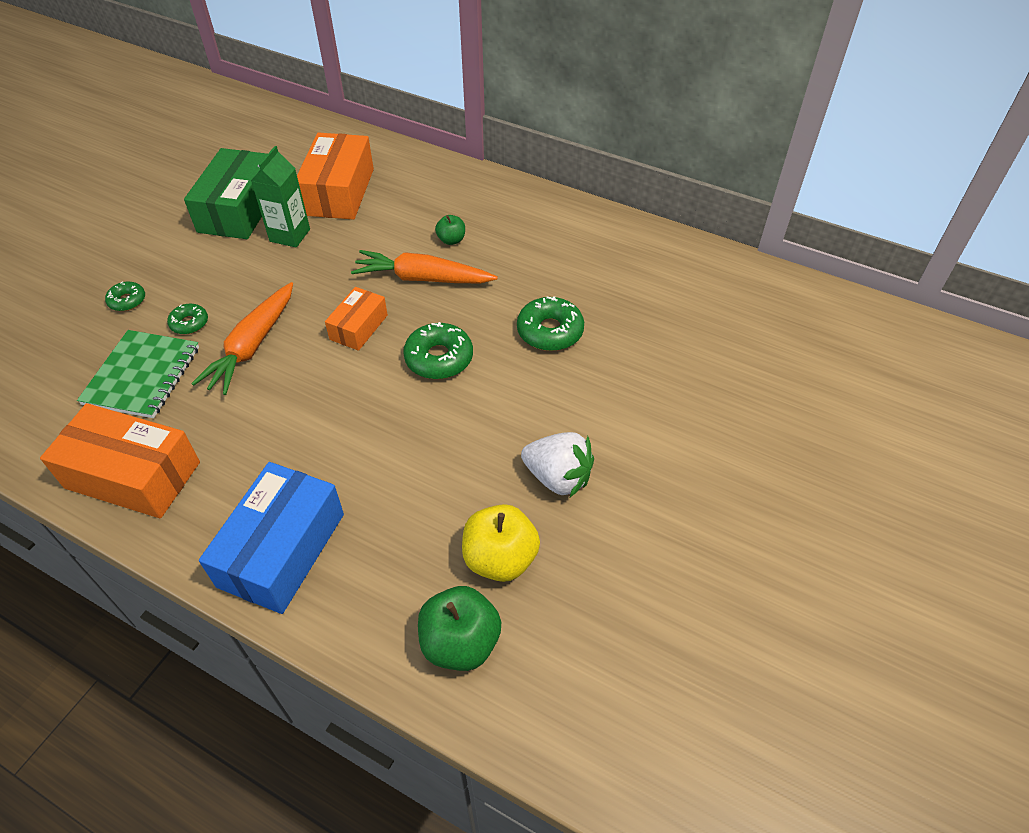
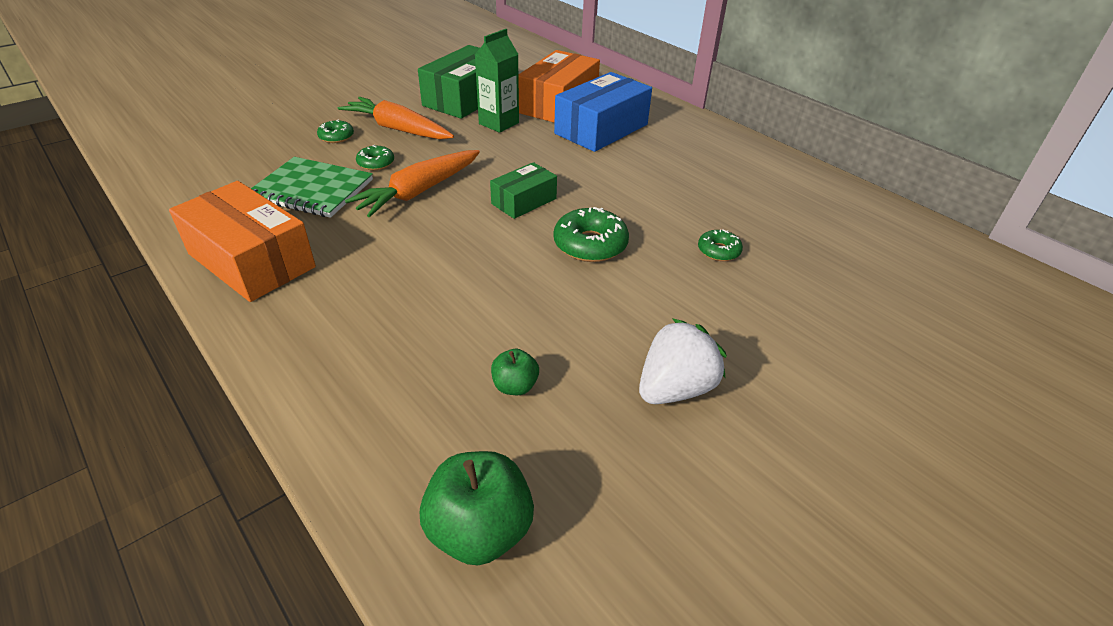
camera: 20 degrees right, 10 degrees down
green notebook [77,330,199,418] -> green notebook turned 75 degrees clockwise [251,157,373,218]
blue box [199,462,344,614] -> blue box moved to [554,72,652,152]
orange box [325,287,388,351] -> green box [490,162,557,219]
orange carrot [351,250,498,283] -> orange carrot moved to [338,97,454,139]
green apple [435,215,465,245] -> green apple moved to [491,349,539,395]
yellow apple [462,504,540,582] -> none
green donut [517,296,584,351] -> green donut [698,230,743,261], size x0.58
white strawberry [521,432,594,497] -> white strawberry turned 90 degrees counterclockwise [639,318,727,404]

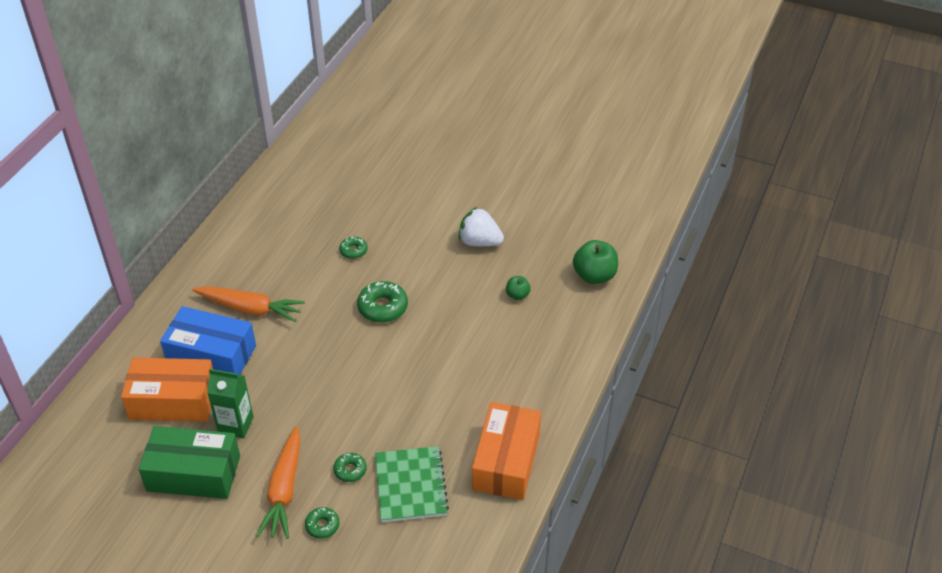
camera: 115 degrees left, 5 degrees up
orange carrot [345,150,480,218] -> orange carrot moved to [192,286,305,322]
green box [490,162,557,219] -> none

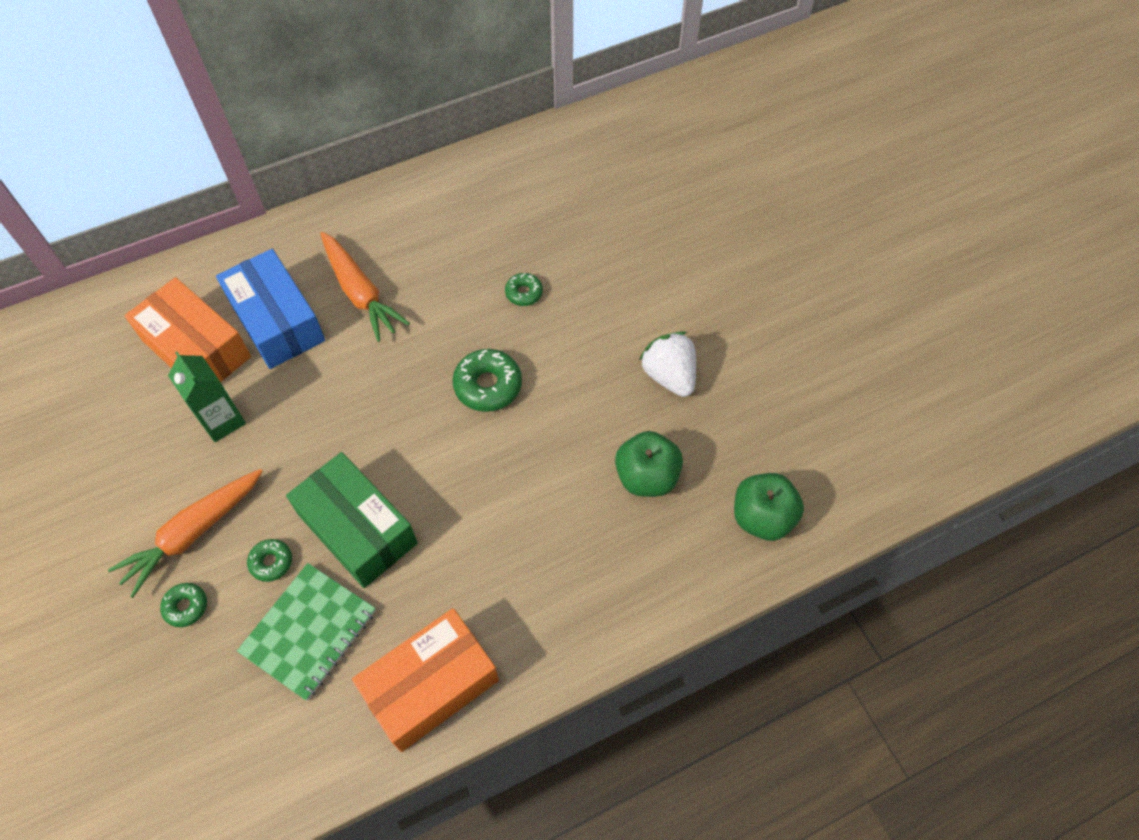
camera: 40 degrees right, 15 degrees up
green box [138,426,240,499] -> green box moved to [286,452,418,588]
green apple [506,276,531,300] -> green apple [615,431,683,497], size x1.85

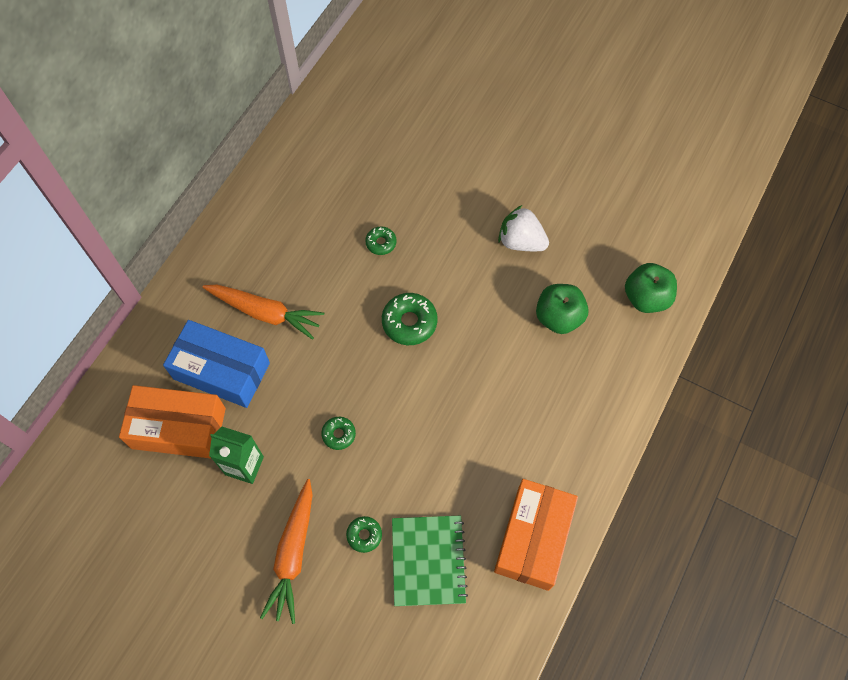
camera: 35 degrees left, 5 degrees up
green donut [160,583,207,627] -> green donut moved to [321,417,356,450]
green box [286,452,418,588] -> none

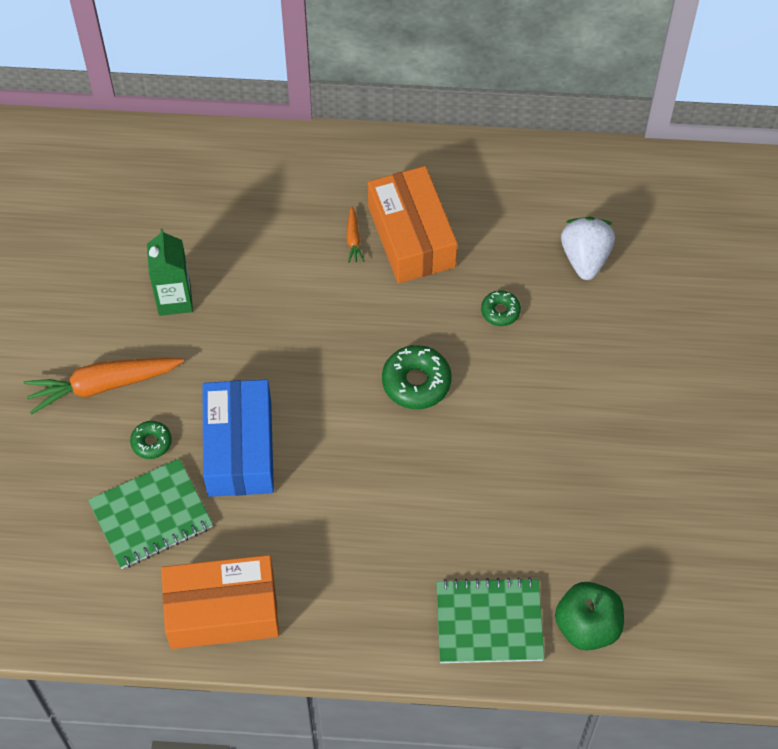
camera: 65 degrees right, 5 degrees down
orange box [119,385,226,459] -> orange box moved to [368,166,457,283]
blue box [163,320,270,408] -> blue box moved to [202,380,274,497]
orange carrot [202,285,324,340] -> orange carrot [346,206,364,263], size x0.44
green donut [321,417,356,450] -> none
white strawberry [498,205,549,251] -> white strawberry moved to [561,217,615,280]
green apple [536,284,589,334] -> none
none -> green notebook [436,577,544,663]

